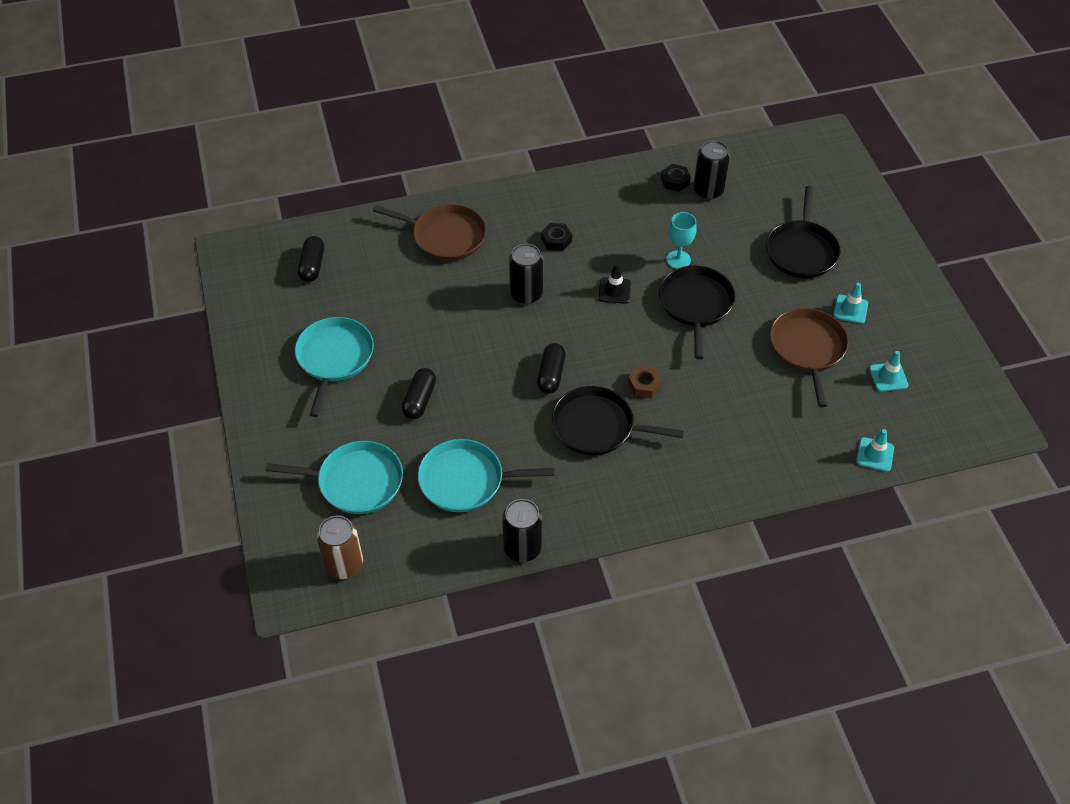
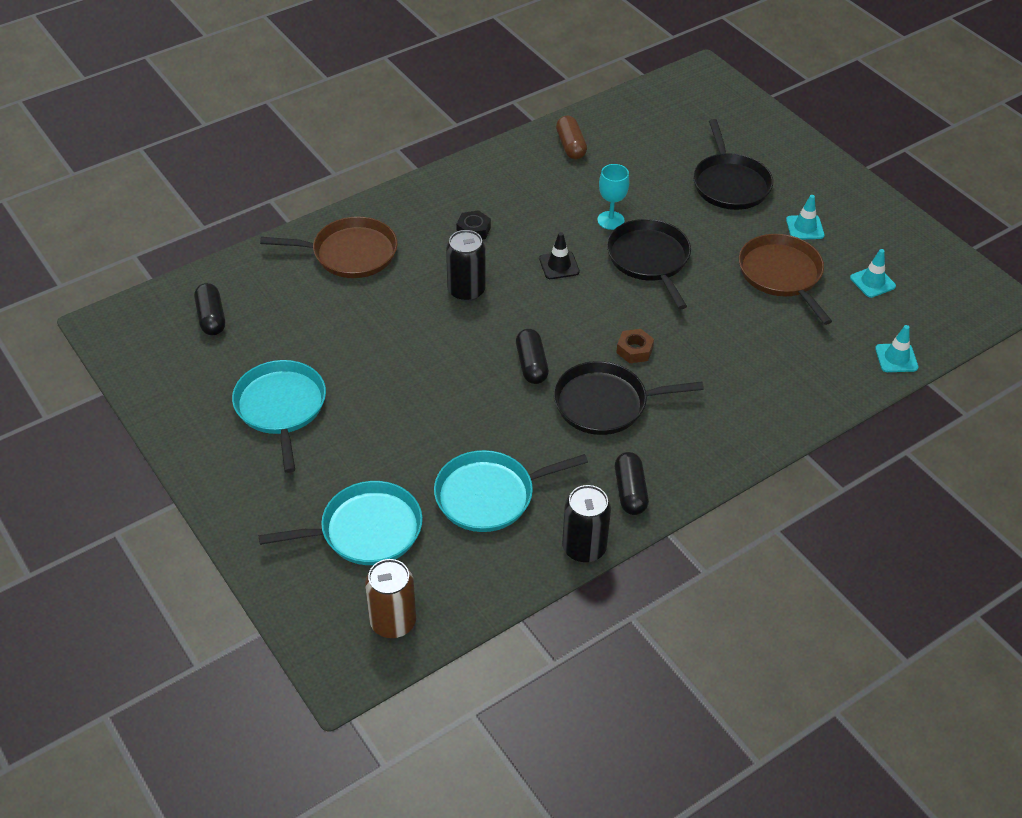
camera: 20 degrees left, 5 degrees down
black capsule [402,368,436,419] -> black capsule moved to [615,452,649,515]
black nut [661,164,691,192] -> brown capsule [556,115,587,159]
black can [693,140,730,200] -> none

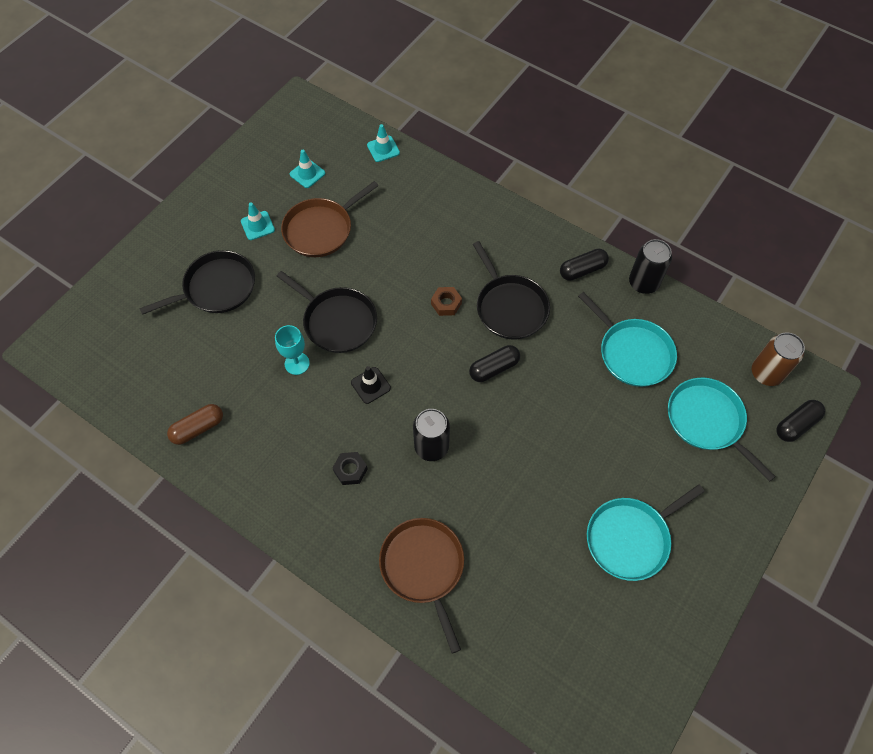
camera: 110 degrees left, 15 degrees up
black capsule [194,283,225,335] -> black capsule moved to [776,400,825,442]
black pan [607,219,691,309] -> black pan turned 105 degrees counterclockwise [277,271,377,353]

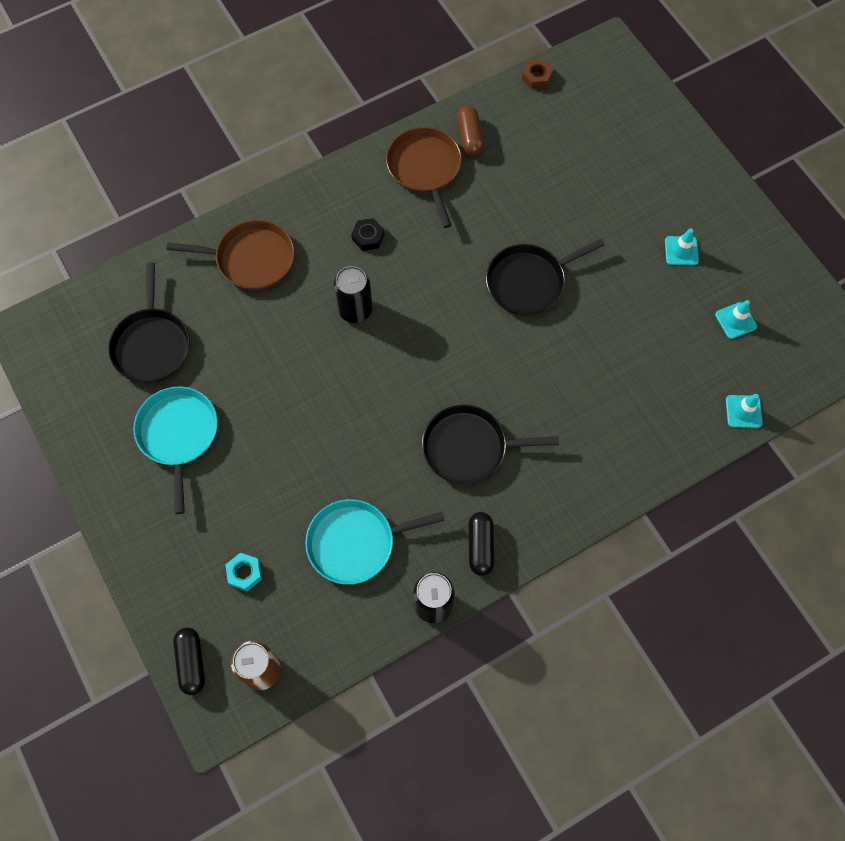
camera: 115 degrees right, 5 degrees up
black pan [139,250,255,315] -> black pan moved to [108,262,190,383]
turquoise goblet [275,325,310,375] -> none
brown pan [281,181,379,257] -> brown pan moved to [386,127,462,228]
black traffic cone [351,366,391,404] -> none
brown nut [431,287,462,316] -> brown nut moved to [522,59,553,89]
black capsule [469,345,520,382] -> none
turquoise pan [668,378,776,482] -> turquoise nut [225,553,262,591]

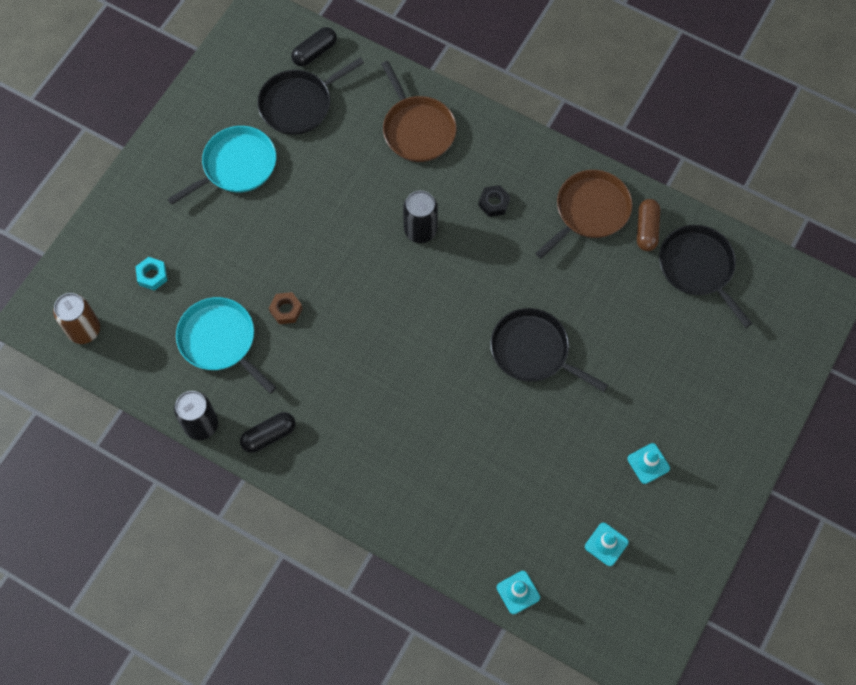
camera: 60 degrees right, 0 degrees up
black capsule [173,627,205,695] -> black capsule moved to [291,27,337,66]
black pan [422,405,559,484] -> black pan moved to [659,225,753,328]
brown capsule [457,106,484,156] -> brown capsule turned 45 degrees counterclockwise [637,199,660,251]
brown nut [522,59,553,89] -> brown nut moved to [269,292,303,324]

